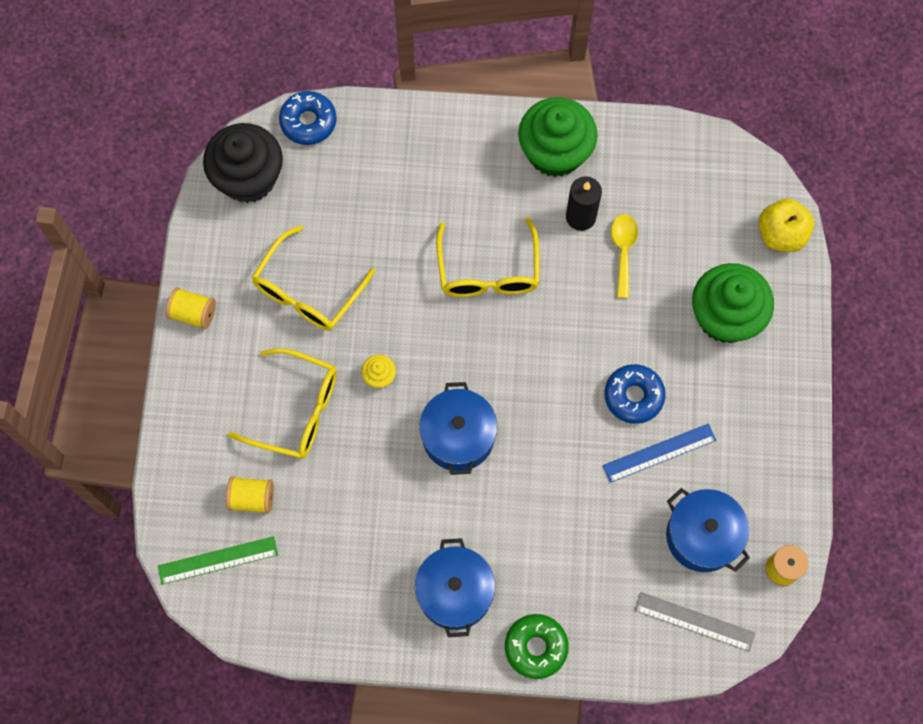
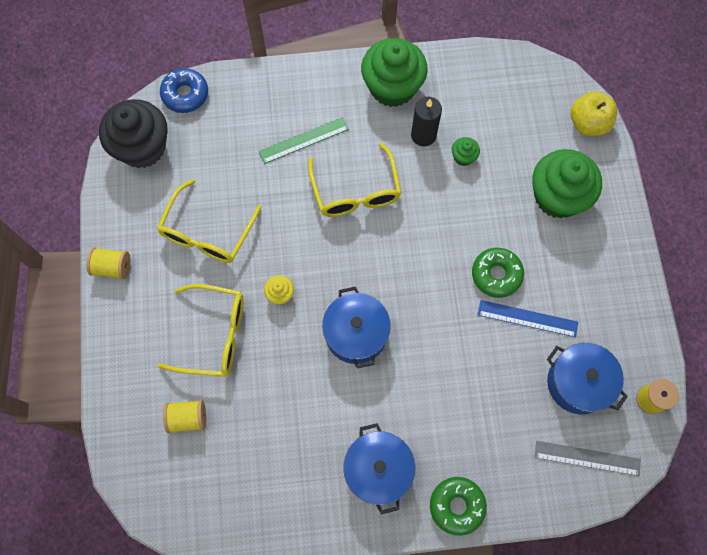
camera: 10 degrees left, 0 degrees up
green ruler [158,536,278,584] -> green ruler moved to [259,117,349,164]
blue ruler [603,423,716,483] -> blue ruler turned 45 degrees clockwise [478,300,578,337]
blue donut [604,364,666,424] -> green donut [472,248,524,298]
yellow spoon [611,214,638,298] -> green cupcake [452,137,480,166]

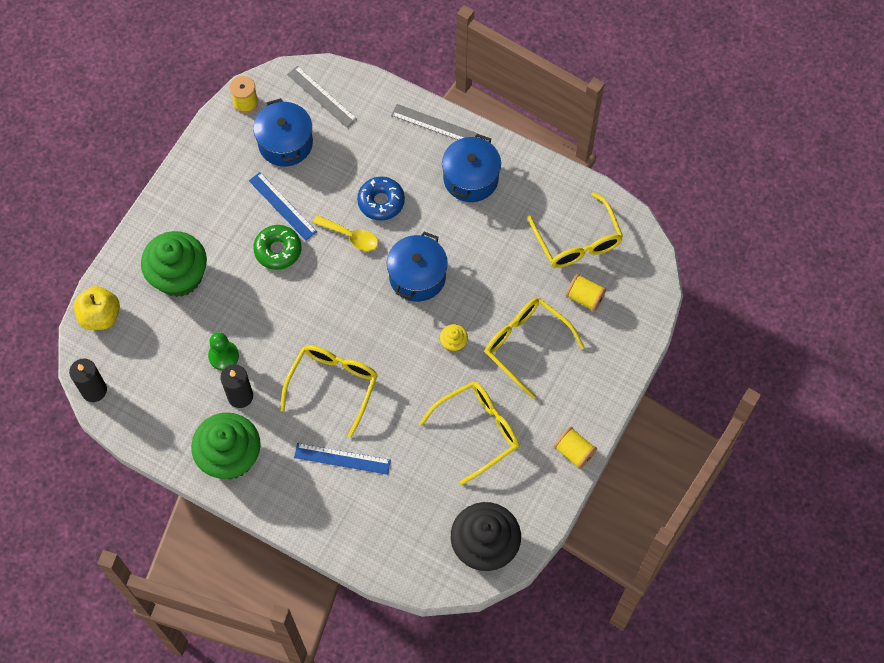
camera: 145 degrees left, 5 degrees down
blue donut [160,68,208,113] -> blue donut moved to [357,177,405,221]
green ruler [259,117,349,164] -> blue ruler [294,443,391,475]
green donut [430,477,487,536] -> grey ruler [391,104,477,140]
green cupcake [452,137,480,166] -> green pawn [208,332,239,370]
none -> black candle [69,359,107,402]
none -> yellow spoon [313,215,378,251]
none -> yellow glasses [528,192,623,268]

